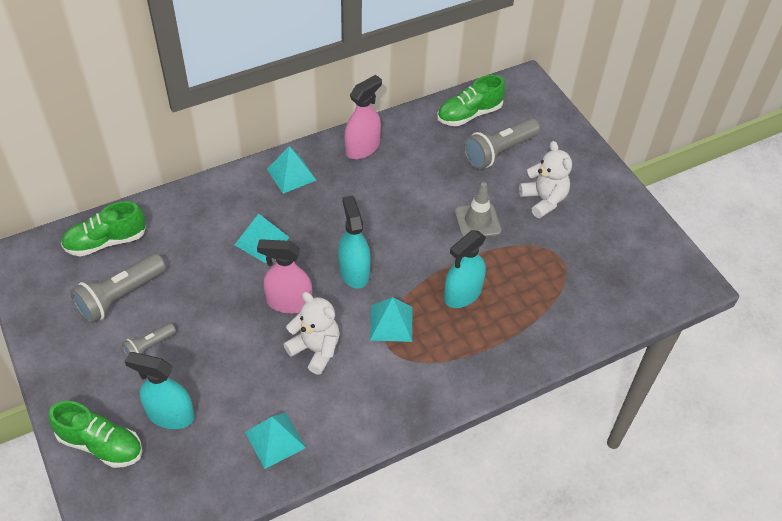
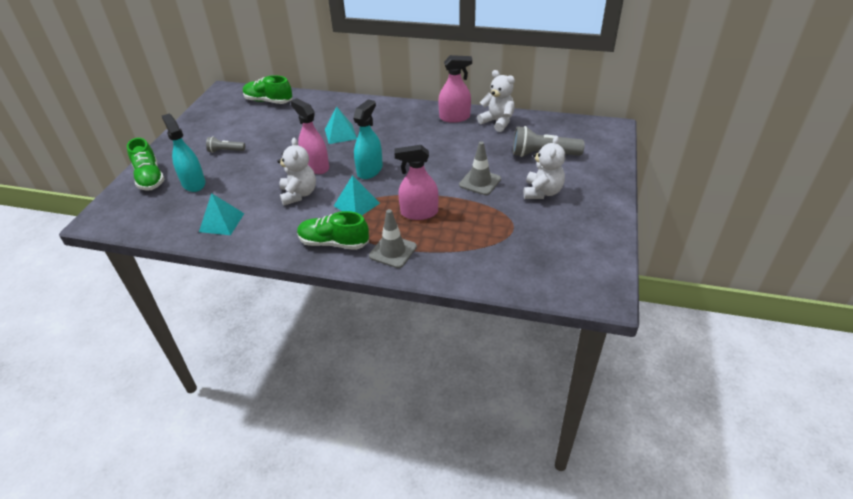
camera: 45 degrees right, 10 degrees down
grey flashlight [70,253,166,324] -> none
turquoise pyramid [267,146,317,194] -> none
green shoe [437,75,505,126] -> green shoe moved to [297,211,369,250]
turquoise spray bottle [444,230,486,308] -> pink spray bottle [394,145,439,220]
none -> grey traffic cone [369,209,417,268]
none -> white teddy bear [477,70,515,132]

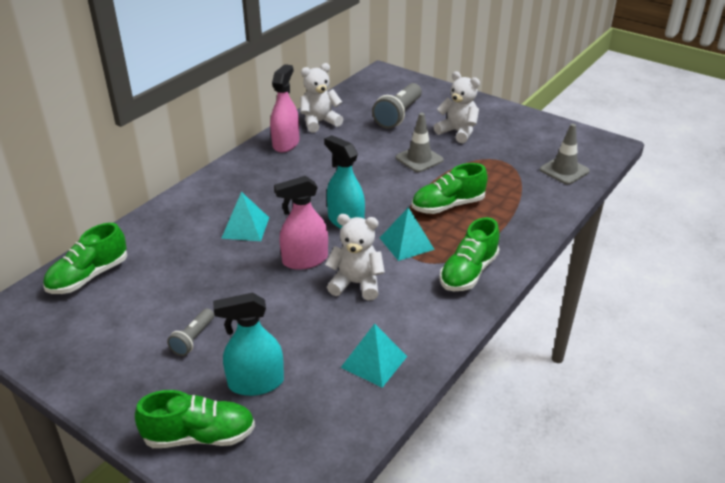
camera: 70 degrees left, 5 degrees down
grey traffic cone [369,209,417,268] -> grey traffic cone moved to [540,124,590,185]
pink spray bottle [394,145,439,220] -> green shoe [412,163,488,214]

